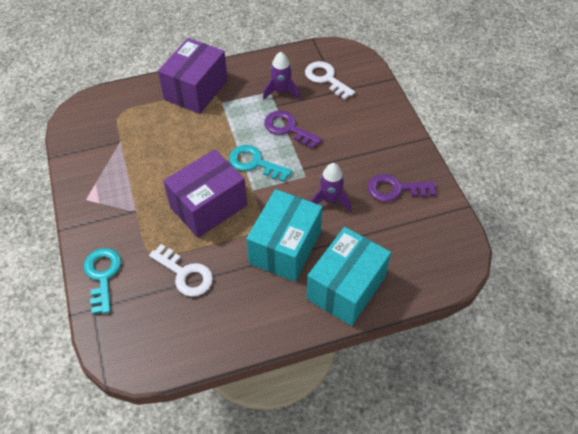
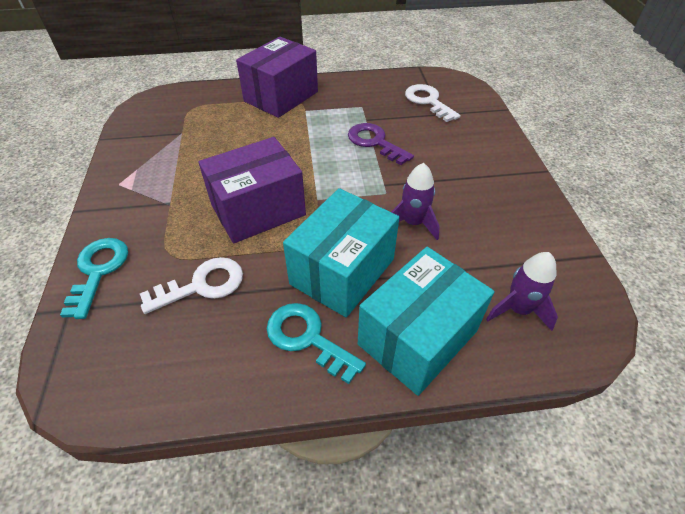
camera: 10 degrees right, 5 degrees down
white key [149,244,213,297] -> white key turned 75 degrees counterclockwise [140,257,243,314]
turquoise key [229,145,292,182] -> turquoise key moved to [267,303,366,384]
purple rocket [263,52,300,100] -> purple rocket moved to [486,252,558,331]
purple key [368,174,436,202] -> none

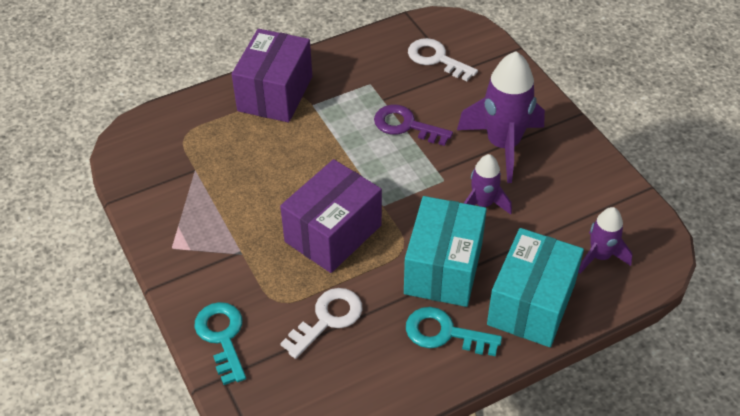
camera: 20 degrees left, 0 degrees up
none -> purple rocket [457,51,545,183]

